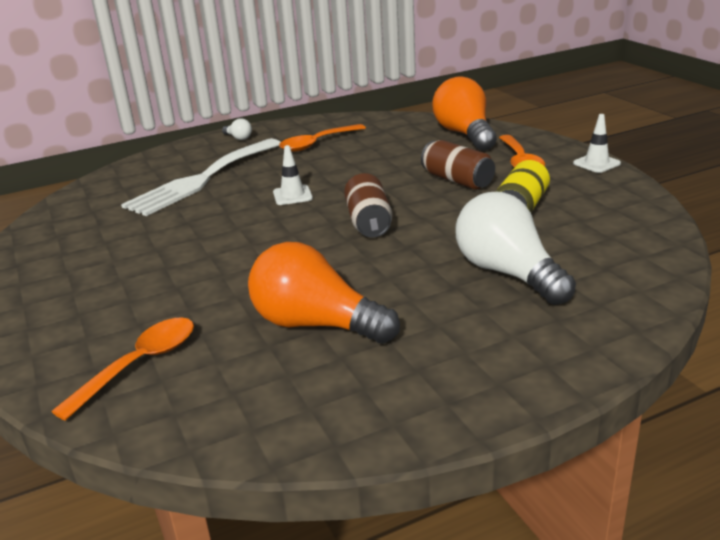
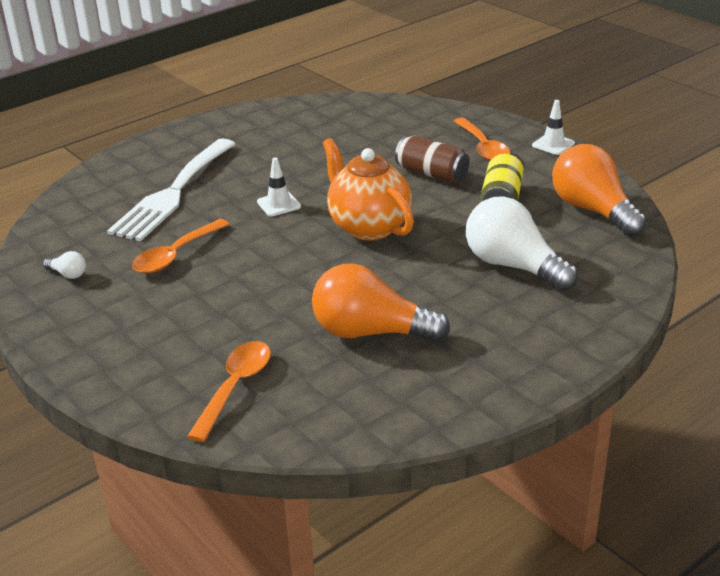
camera: 15 degrees left, 5 degrees up
white light bulb [222,119,252,140] -> white light bulb moved to [43,251,86,279]
orange spoon [279,124,366,152] -> orange spoon moved to [132,219,230,273]
brown can [344,173,393,238] -> orange teapot [323,138,414,241]
orange light bulb [432,76,497,151] -> orange light bulb moved to [552,144,647,237]

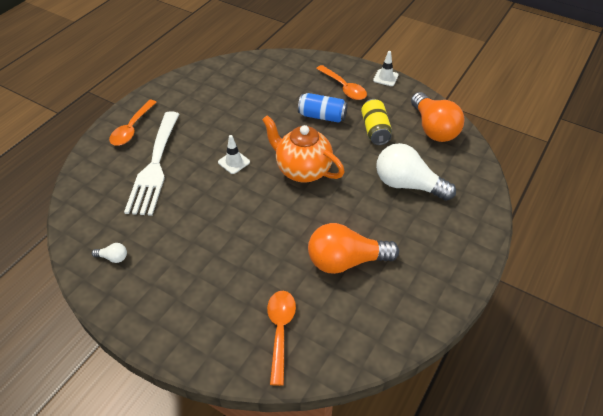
camera: 20 degrees left, 15 degrees up
orange spoon [132,219,230,273] -> orange spoon moved to [109,100,157,146]
brown can [395,136,470,183] -> blue can [298,93,348,123]
orange light bulb [552,144,647,237] -> orange light bulb turned 150 degrees counterclockwise [411,92,464,142]

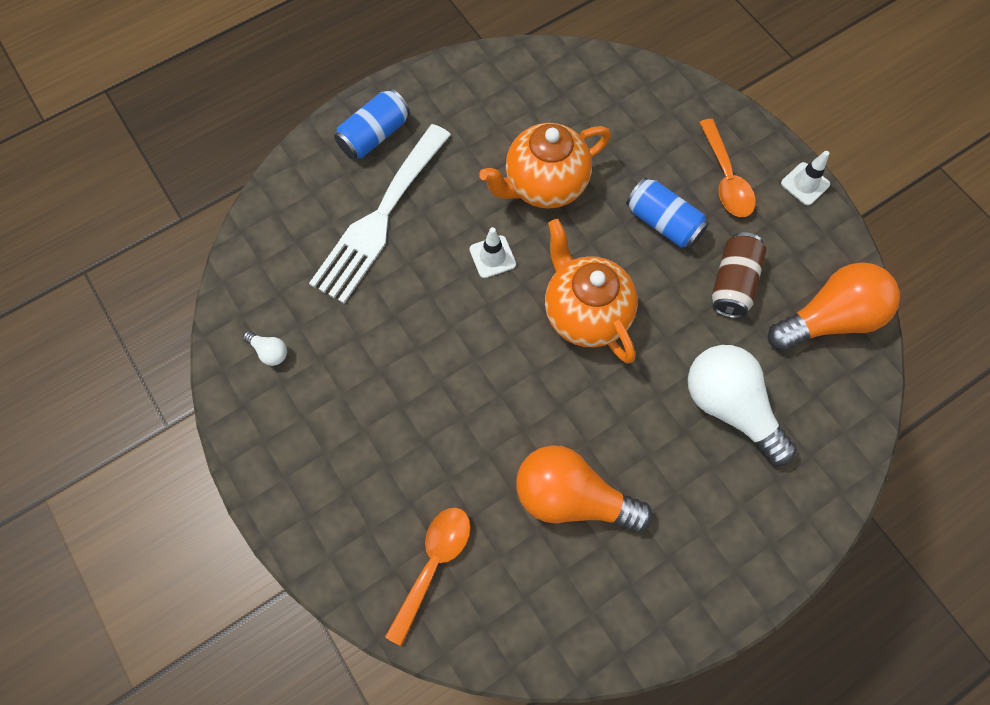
camera: 25 degrees right, 20 degrees up
orange spoon [109,100,157,146] -> blue can [334,89,410,159]
yellow can [361,99,392,145] -> brown can [712,232,767,318]
orange light bulb [411,92,464,142] -> orange light bulb turned 120 degrees counterclockwise [768,262,900,351]
none -> orange teapot [479,123,611,209]

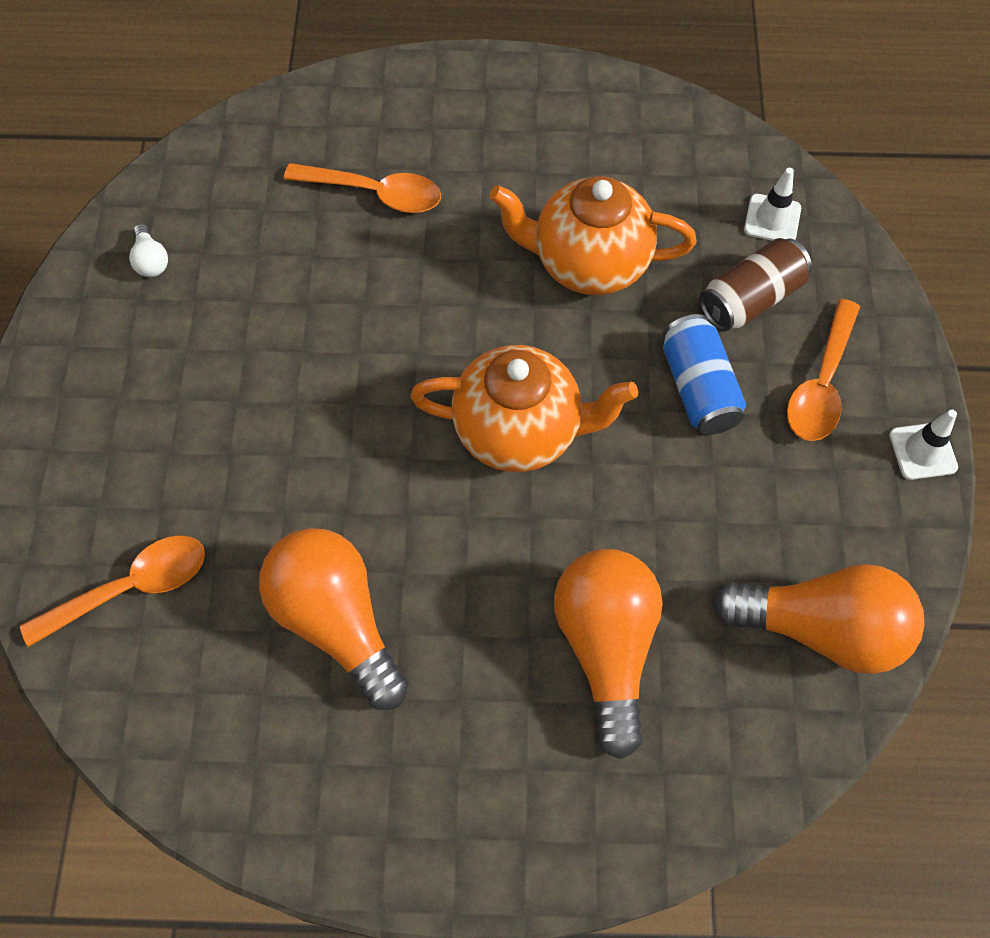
camera: 35 degrees right, 5 degrees down
white fork [309,124,451,304] -> orange spoon [284,163,441,213]
blue can [334,89,410,159] -> none
white traffic cone [469,227,516,278] -> white traffic cone moved to [744,168,801,241]
orange teapot [545,219,638,364] -> orange teapot turned 90 degrees clockwise [410,345,638,472]
white light bulb [688,345,797,466] -> orange light bulb [554,549,663,759]
brown can [712,232,767,318] -> brown can moved to [700,238,812,331]

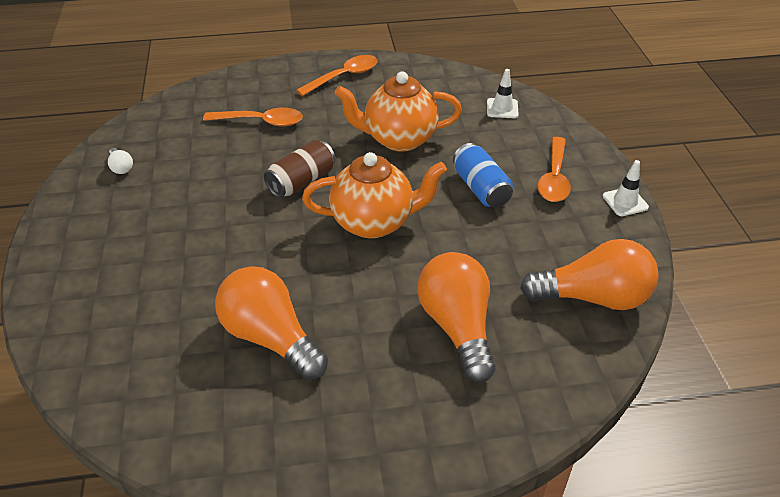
camera: 10 degrees left, 20 degrees down
orange spoon [20,535,205,647] -> orange spoon moved to [296,55,378,96]
brown can [700,238,812,331] -> brown can moved to [264,140,335,198]

